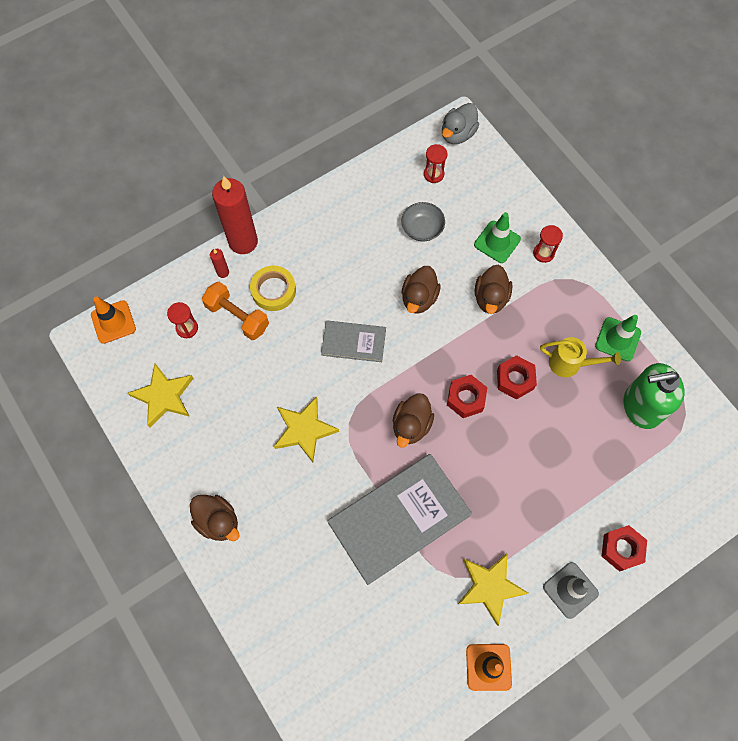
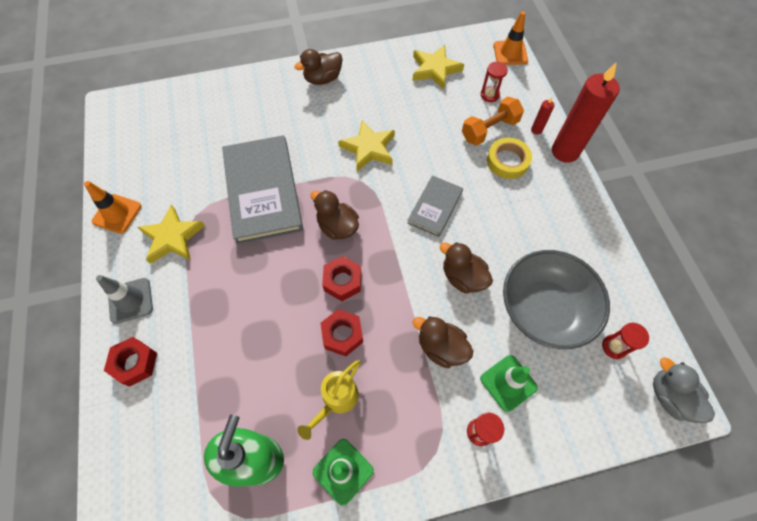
camera: 110 degrees right, 5 degrees down
grey bowl [401,202,445,241] -> grey bowl [503,250,610,349], size x2.03

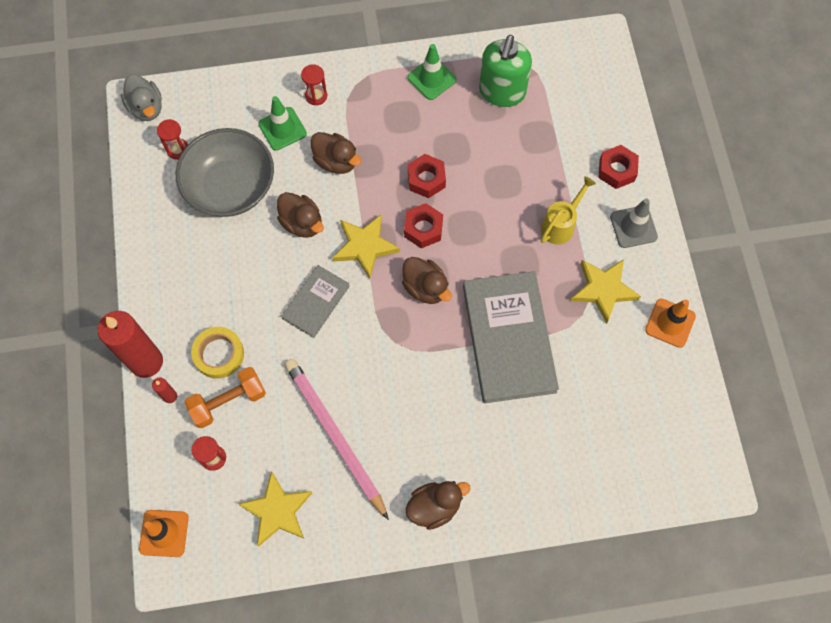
camera: 175 degrees left, 5 degrees up
yellow watering can [297,360,360,440] -> yellow watering can moved to [541,176,596,245]
yellow star [338,120,395,171] -> yellow star moved to [332,215,400,279]
none -> pink pencil [285,359,389,520]

